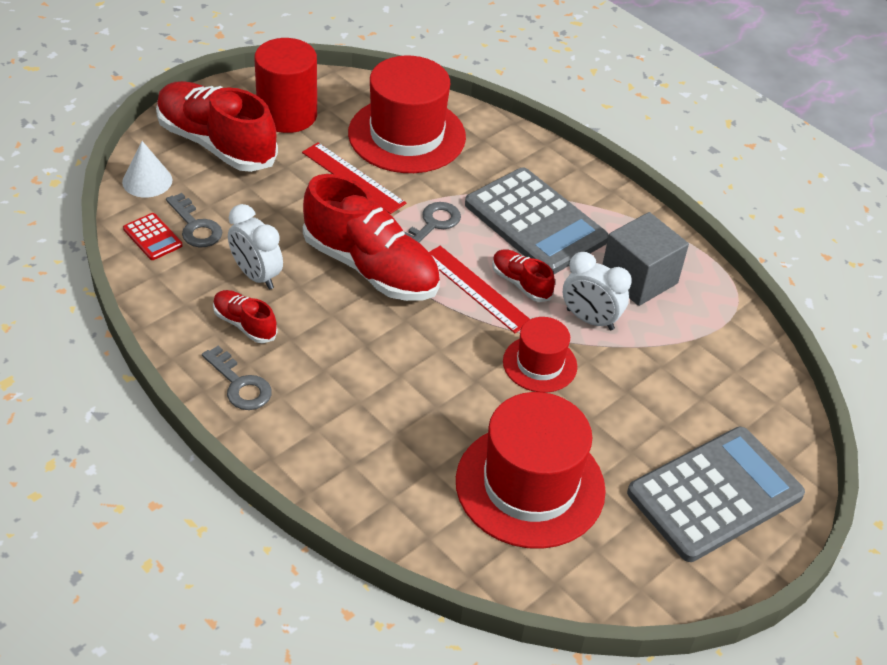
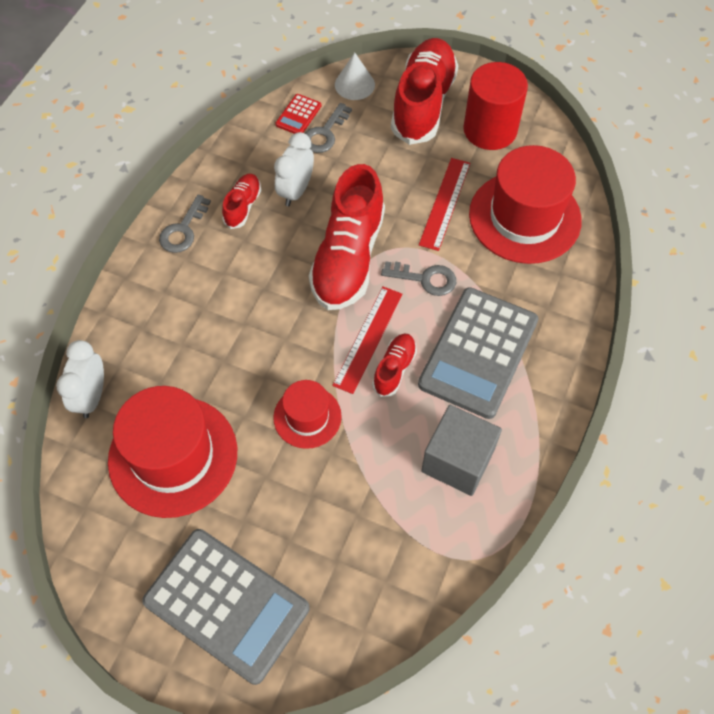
camera: 70 degrees right, 15 degrees up
white clock [563,252,632,330] -> white clock moved to [56,340,104,418]

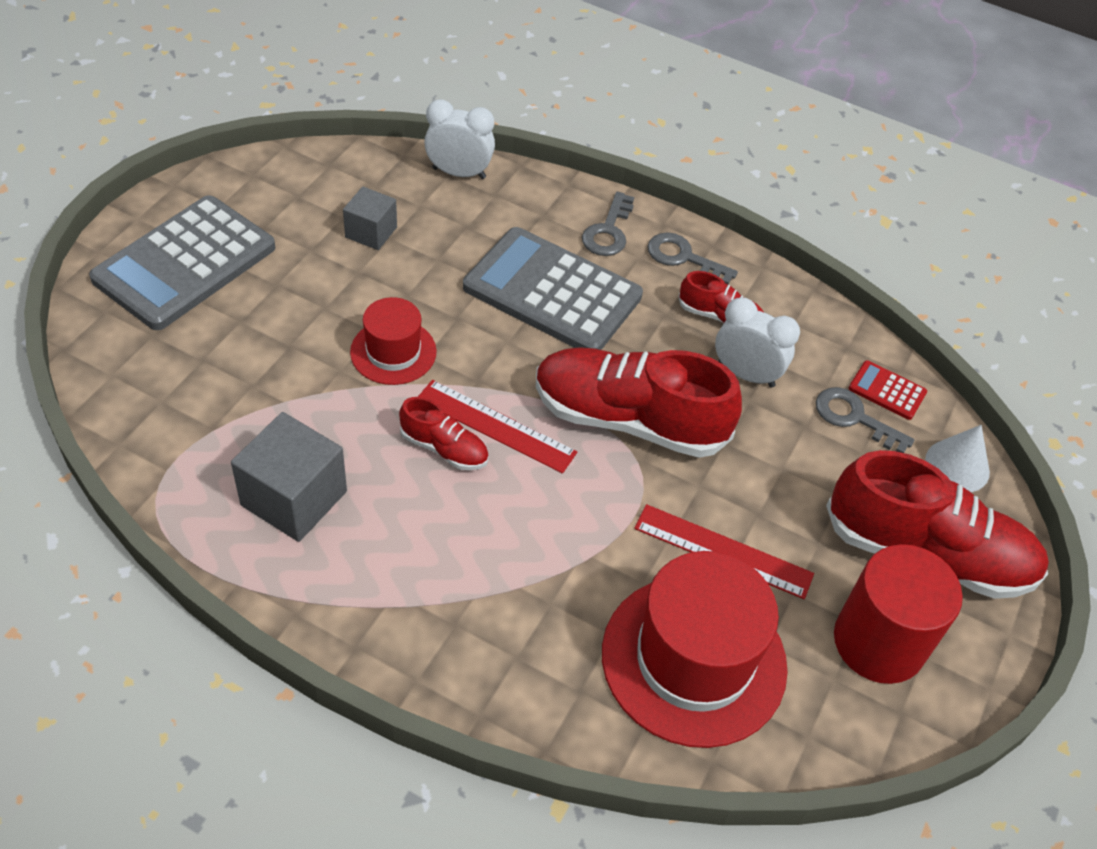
camera: 90 degrees right, 10 degrees down
red hat [108,386,237,518] -> grey cube [343,187,397,250]
grey key [381,261,456,296] -> grey key moved to [582,192,634,256]
grey calculator [418,287,539,419] -> grey calculator moved to [463,227,643,350]

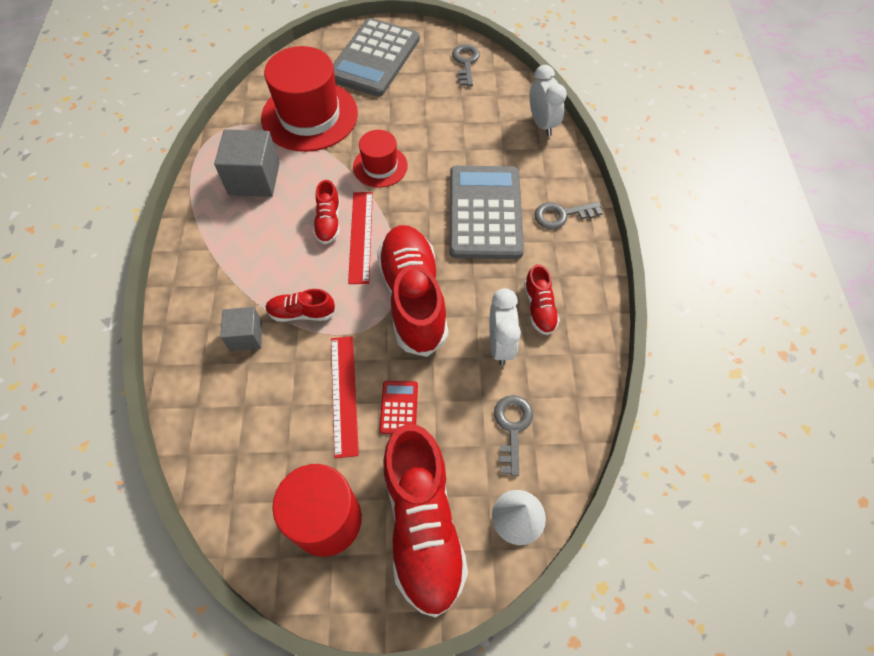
camera: 65 degrees right, 10 degrees up
grey calculator [89,195,275,330] -> grey calculator turned 75 degrees counterclockwise [333,18,420,97]
grey cube [343,187,397,250] -> grey cube moved to [220,307,262,351]
red hat [602,551,788,748] -> red hat moved to [261,46,358,152]
grey key [648,232,738,284] -> grey key moved to [452,44,480,86]
red calculator [849,360,927,420] -> red calculator moved to [379,381,418,434]
none -> red shoe [265,289,336,322]

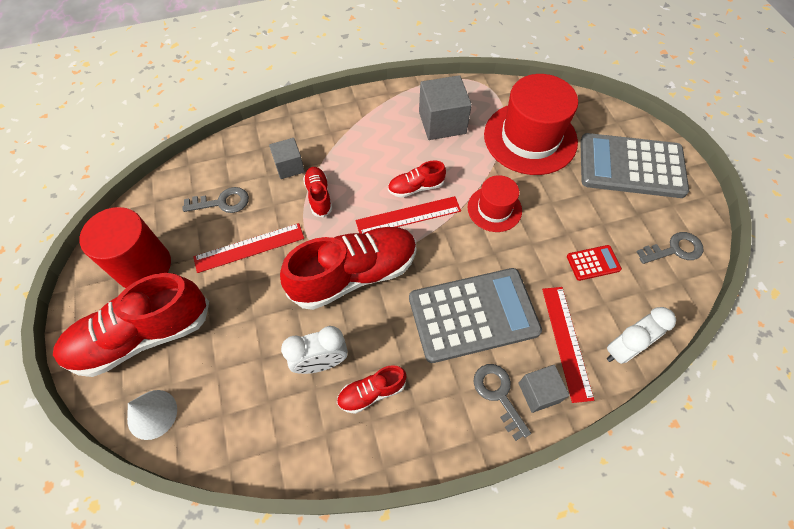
camera: 75 degrees right, 0 degrees up
red calculator [379,381,418,434] -> red calculator moved to [567,245,622,281]
grey key [494,395,533,476] -> grey key moved to [182,187,249,213]
none -> grey cube [518,365,570,413]
none -> red ruler [542,287,594,403]

